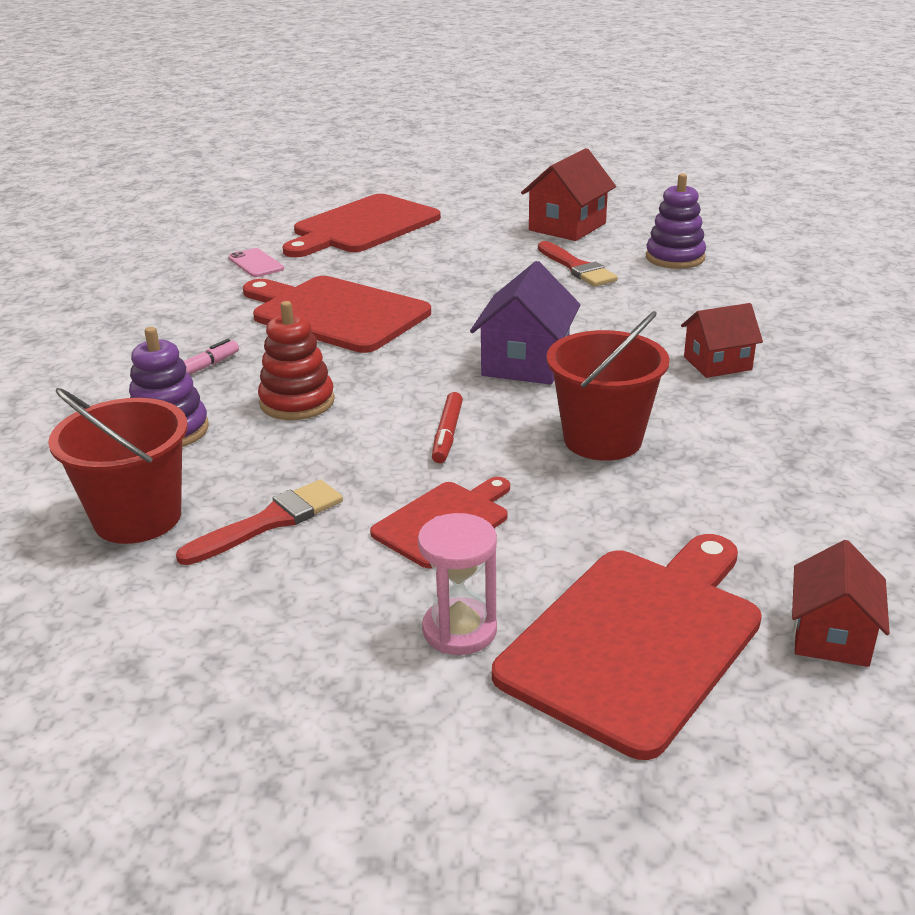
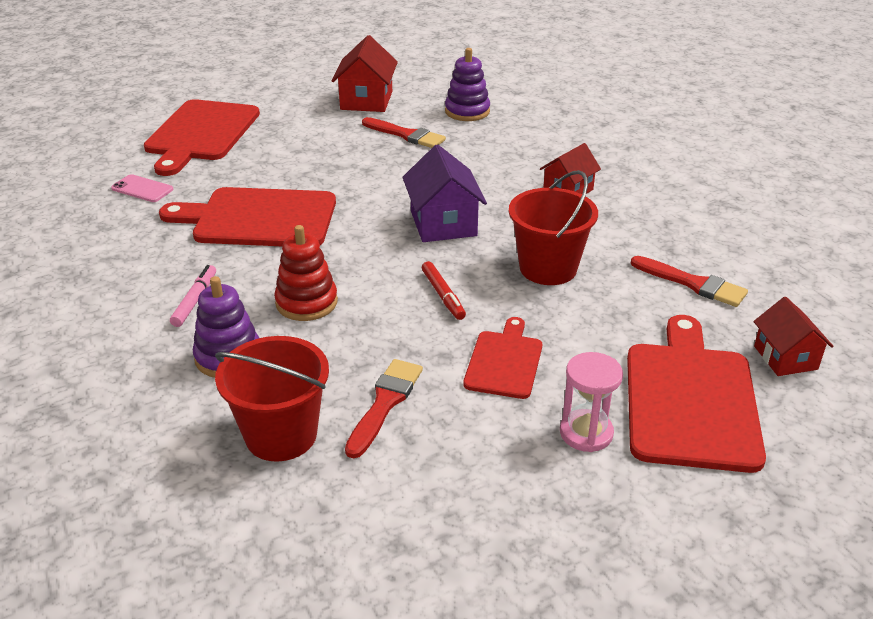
camera: 30 degrees left, 5 degrees up
none -> red brush [631,256,748,307]

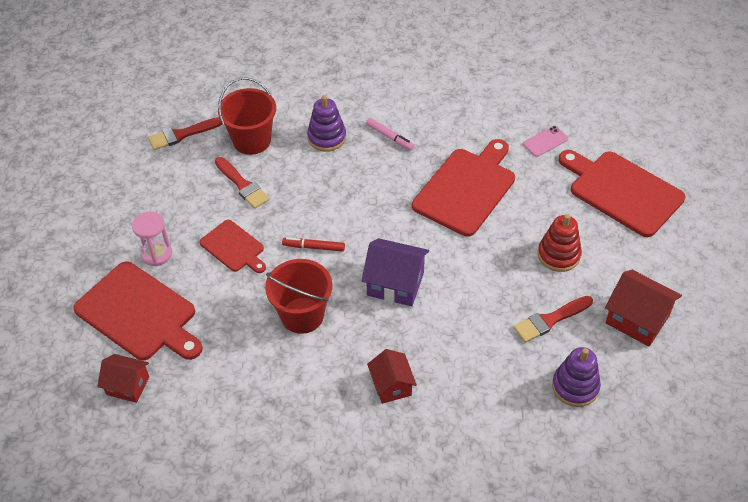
camera: 120 degrees right, 15 degrees up
red stacking toy [274,225,338,321] -> red stacking toy moved to [538,214,582,272]
red brush [631,256,748,307] -> red brush moved to [148,117,222,150]

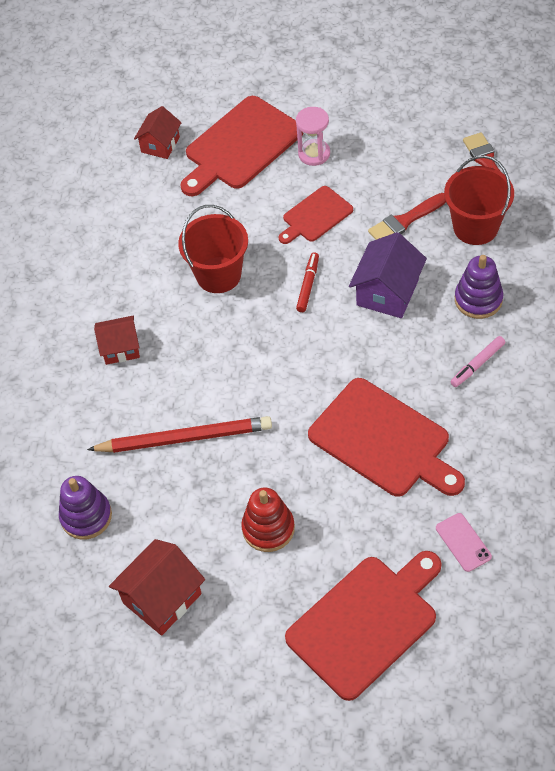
camera: 100 degrees right, 5 degrees up
purple house [361,238,429,306] -> purple house moved to [349,232,427,318]
red brush [513,296,593,342] -> none
none -> red pencil [87,416,272,453]

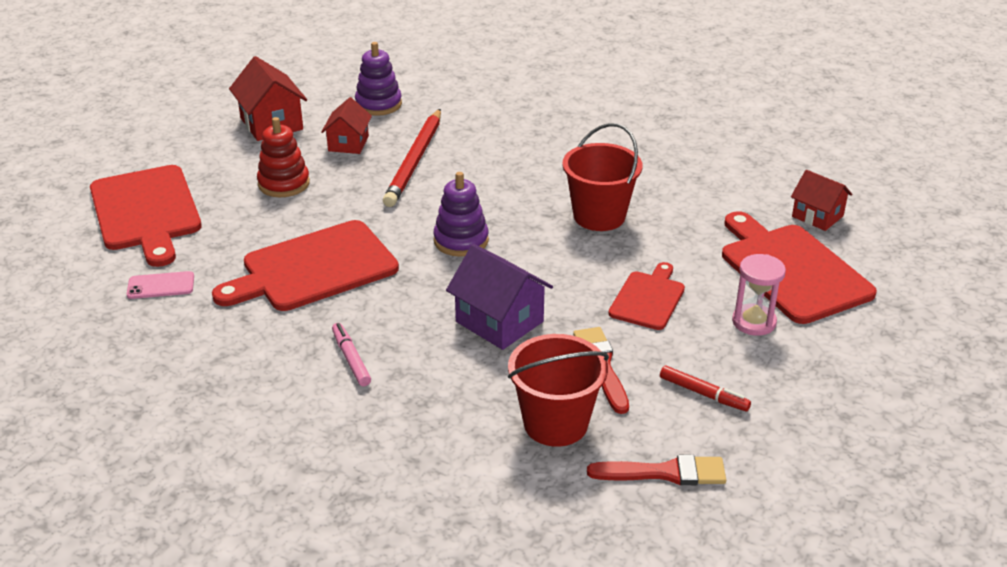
camera: 105 degrees right, 20 degrees down
red house [94,316,140,365] -> red house moved to [321,97,372,154]
red cutting board [279,186,353,244] -> red cutting board turned 45 degrees clockwise [608,262,685,330]
red marker [296,252,319,312] -> red marker moved to [660,366,751,411]
purple stacking toy [455,255,503,319] -> purple stacking toy moved to [433,172,489,257]

